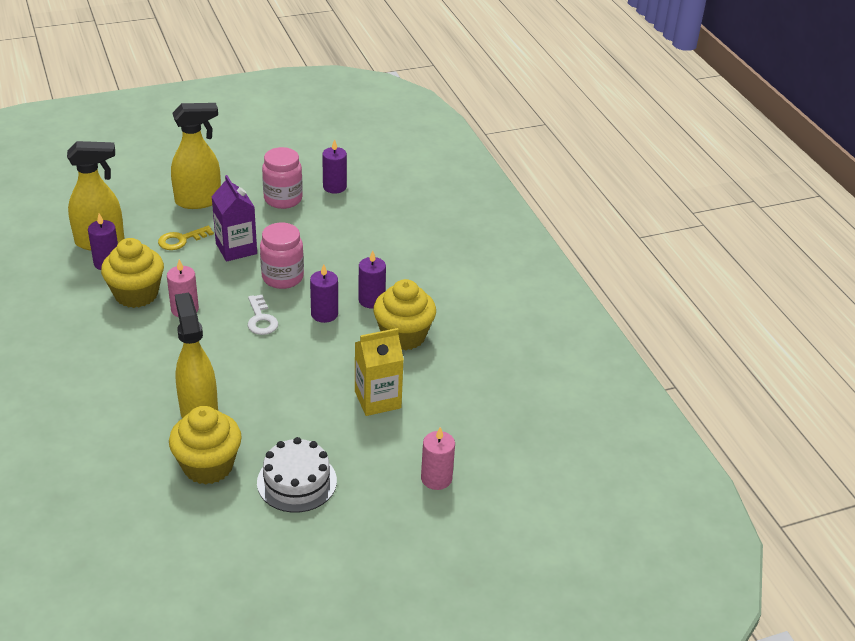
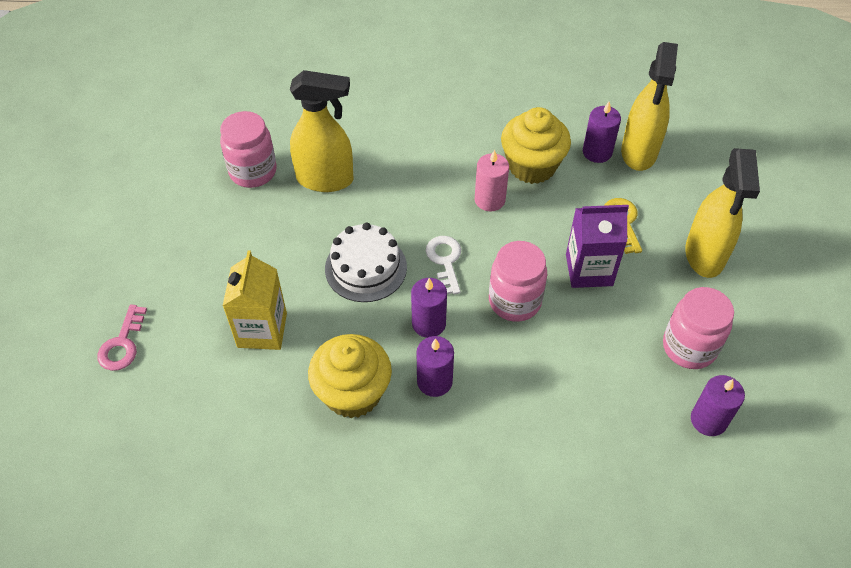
camera: 115 degrees right, 15 degrees up
yellow cupcake [169,406,242,484] -> pink jar [220,111,277,188]
white key [248,295,278,335] -> white key turned 75 degrees clockwise [426,236,461,295]
white cake [257,437,337,513] -> white cake moved to [325,222,407,302]
pink candle [421,427,455,490] -> pink key [97,305,147,371]

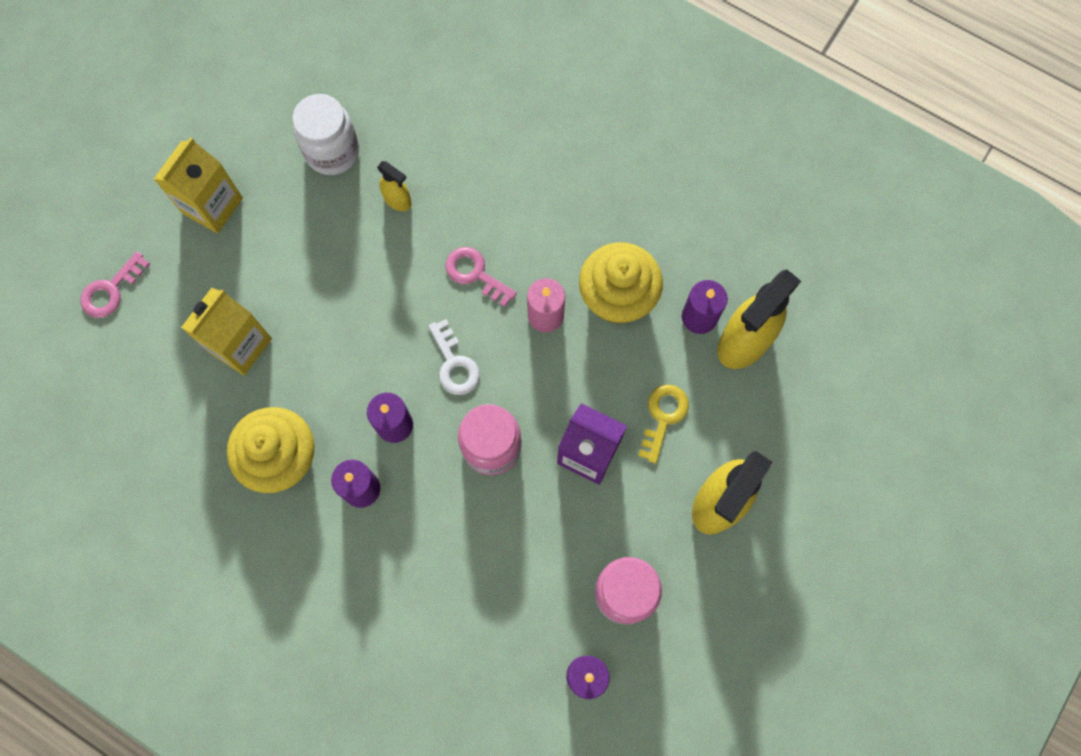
camera: 30 degrees right, 20 degrees up
pink jar [220,111,277,188] -> white jar [292,94,359,175]
yellow spray bottle [290,70,354,192] -> yellow spray bottle [377,161,412,211], size x0.48
white cake [325,222,407,302] -> none
white key [426,236,461,295] -> white key turned 135 degrees clockwise [428,319,480,395]
none -> yellow carton [154,137,243,233]
none -> pink key [445,247,517,307]

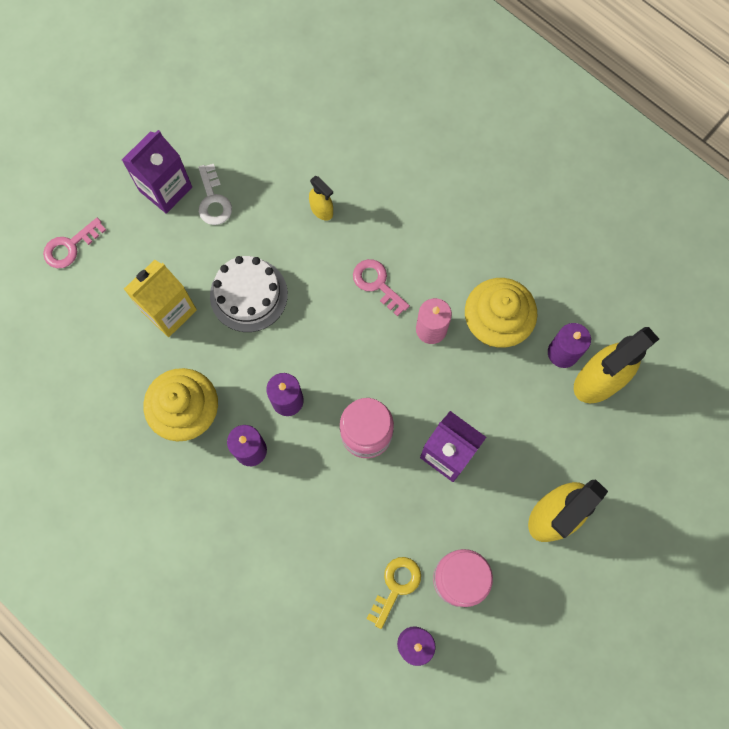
camera: 10 degrees right, 0 degrees up
yellow carton [154,137,243,233] -> purple carton [122,130,192,214]
white jar [292,94,359,175] -> none
white key [428,319,480,395] -> white key moved to [198,164,232,225]
yellow key [638,384,689,464] -> yellow key moved to [367,557,421,629]
none -> white cake [210,256,288,332]

